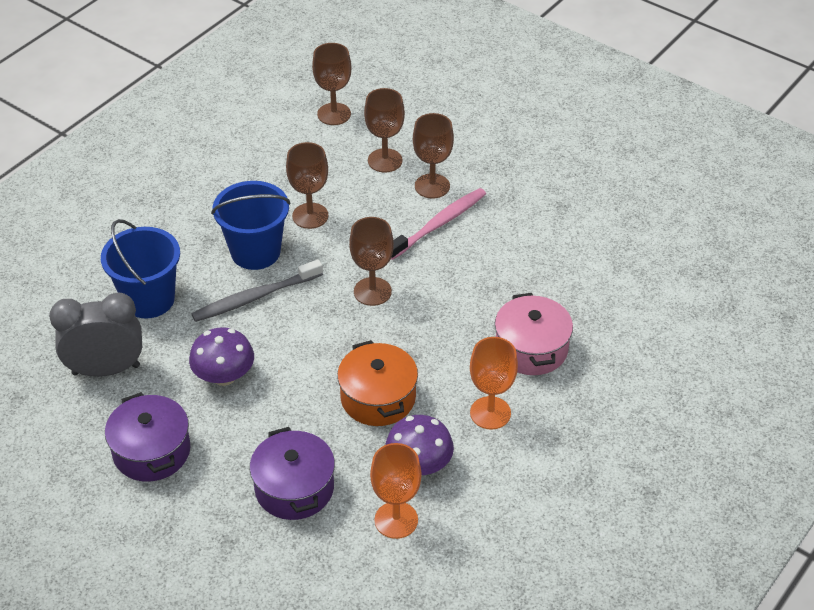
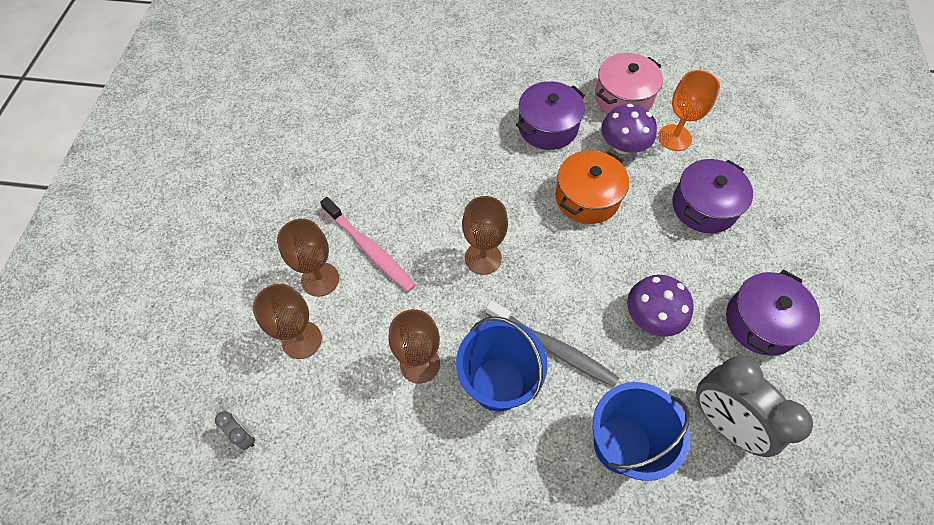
camera: 120 degrees left, 15 degrees up
brown goblet [312,43,351,125] -> grey clock [215,411,255,450]
pink toothbrush [391,188,486,260] -> pink toothbrush turned 150 degrees counterclockwise [320,197,416,292]
orange goblet [470,337,518,430] -> purple pot [516,81,585,150]
pink pot [495,293,573,375] -> pink pot moved to [595,53,663,114]

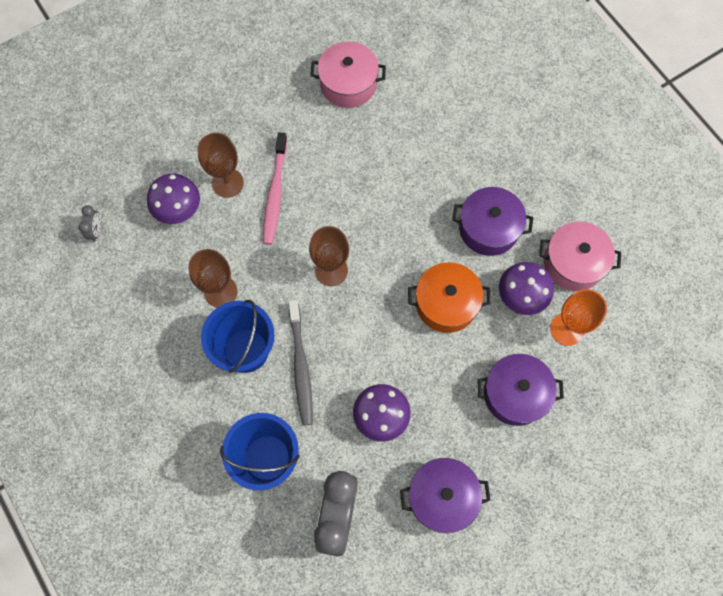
camera: 50 degrees right, 10 degrees up
brown goblet [253,284,322,359] -> purple mushroom [147,174,200,224]
none -> pink pot [310,42,386,108]

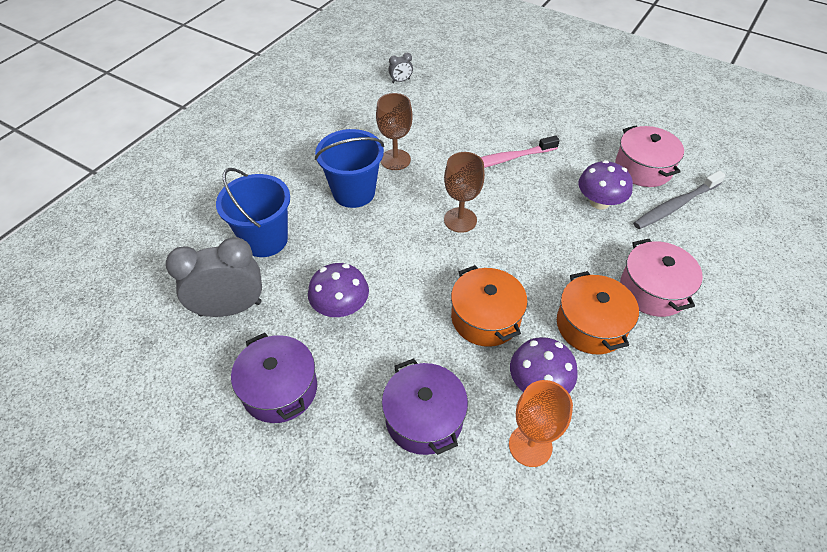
camera: 65 degrees right, 20 degrees down
purple mushroom [147,174,200,224] -> purple mushroom moved to [578,160,633,210]
brown goblet [197,133,244,198] -> none
grey toothbrush [288,300,313,426] -> grey toothbrush moved to [633,171,726,229]
purple pot [452,187,533,256] -> orange pot [557,271,639,354]
pink pot [539,221,621,291] -> pink pot moved to [620,239,703,317]

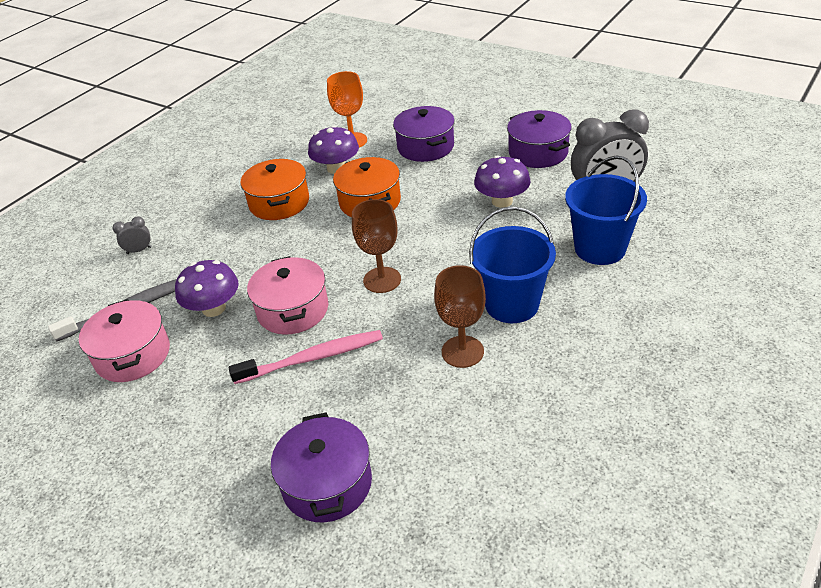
camera: 175 degrees left, 10 degrees down
grey clock [388,53,413,83] -> grey clock moved to [113,217,152,254]
pink pot [620,239,703,317] -> pink pot moved to [247,256,328,334]
none -> purple pot [271,413,372,522]

